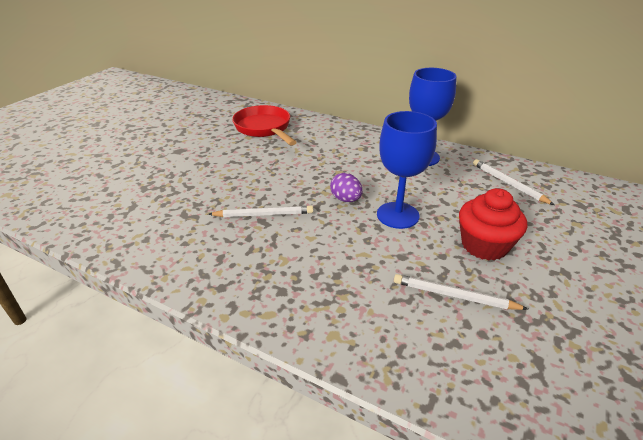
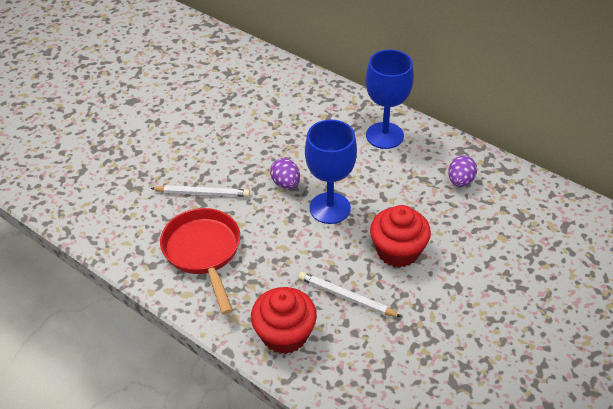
camera: 10 degrees right, 10 degrees up
red pan [232,105,297,146] -> red pan moved to [160,208,240,315]
white pencil [473,159,554,205] -> purple egg [448,155,477,187]
none -> red cupcake [251,287,317,354]

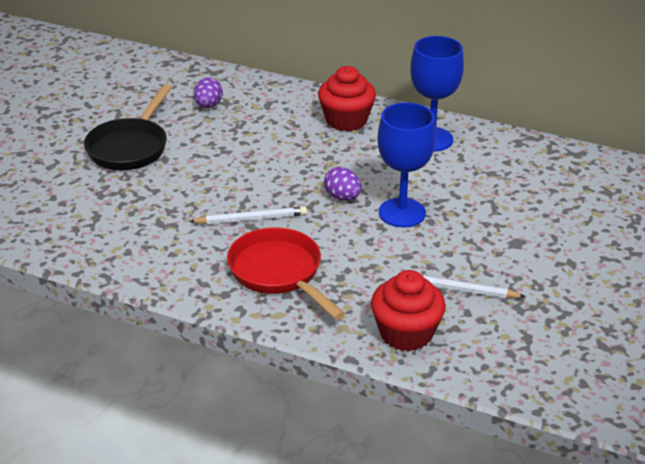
camera: 15 degrees left, 10 degrees down
red cupcake [370,205,431,268] -> red cupcake moved to [318,66,376,131]
purple egg [448,155,477,187] -> purple egg moved to [194,77,223,108]
none -> black pan [84,84,172,170]

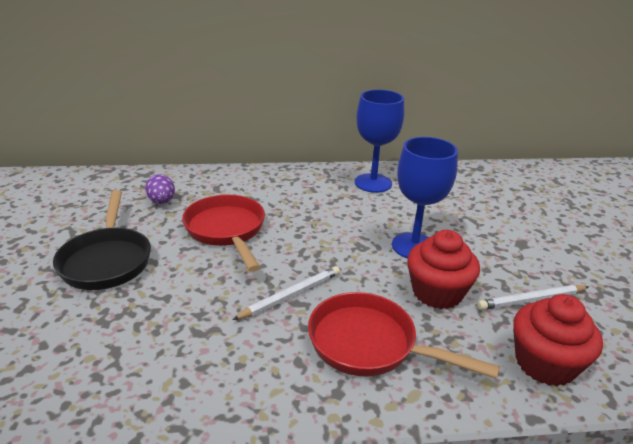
camera: 30 degrees left, 5 degrees down
red cupcake [318,66,376,131] -> red cupcake moved to [407,230,480,309]
purple egg [324,167,361,200] -> none
none -> red pan [182,195,265,272]

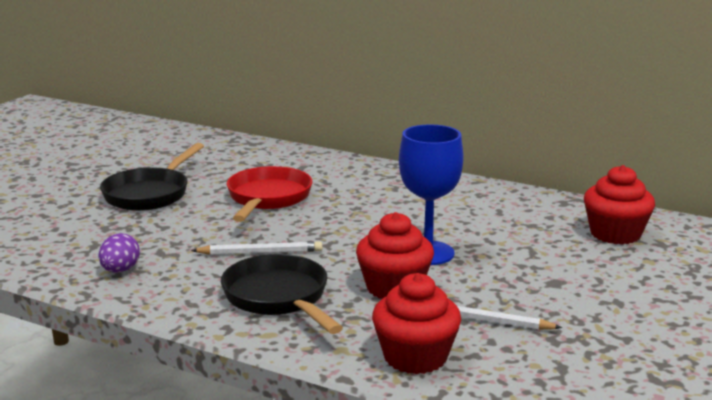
camera: 35 degrees right, 10 degrees down
purple egg [145,174,175,204] -> purple egg moved to [98,233,140,273]
red pan [308,292,500,379] -> black pan [221,254,343,334]
blue goblet [355,90,404,193] -> none
none -> red cupcake [584,165,655,245]

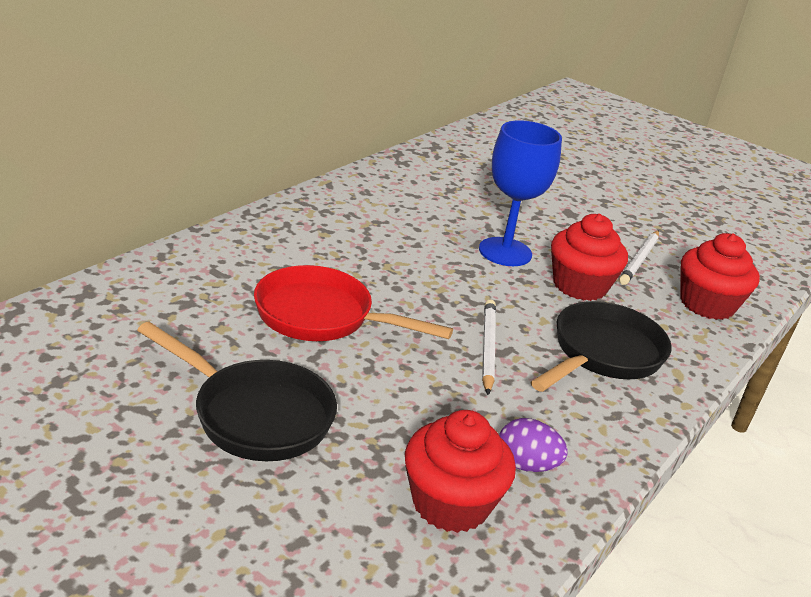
camera: 85 degrees left, 10 degrees up
black pan [221,254,343,334] -> black pan turned 150 degrees clockwise [530,301,672,392]
red cupcake [584,165,655,245] -> red cupcake moved to [405,410,516,533]

